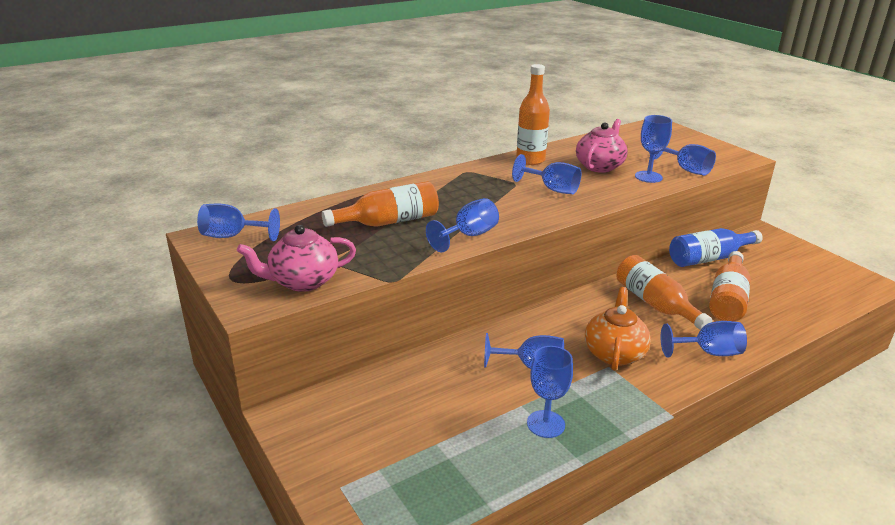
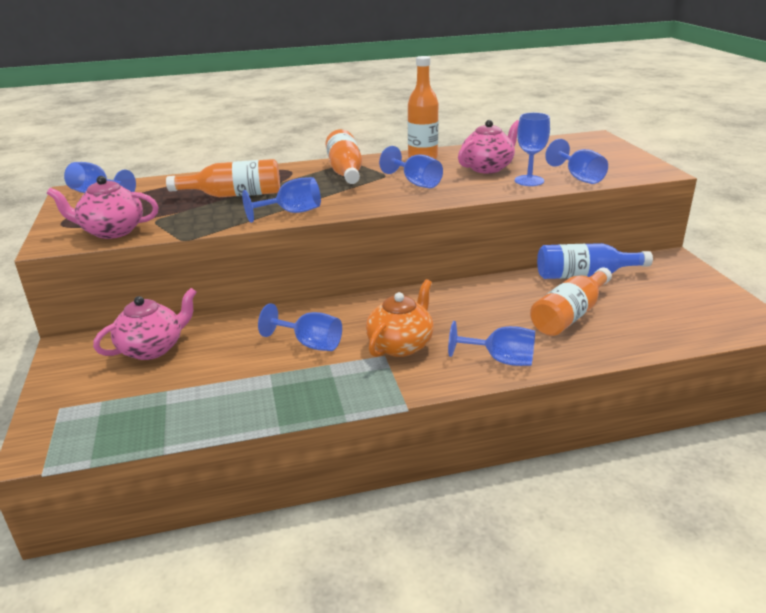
camera: 20 degrees right, 0 degrees up
blue goblet [527,346,573,438] -> none
orange bottle [617,255,712,330] -> orange bottle moved to [325,129,362,184]
none -> pink teapot [93,288,197,360]

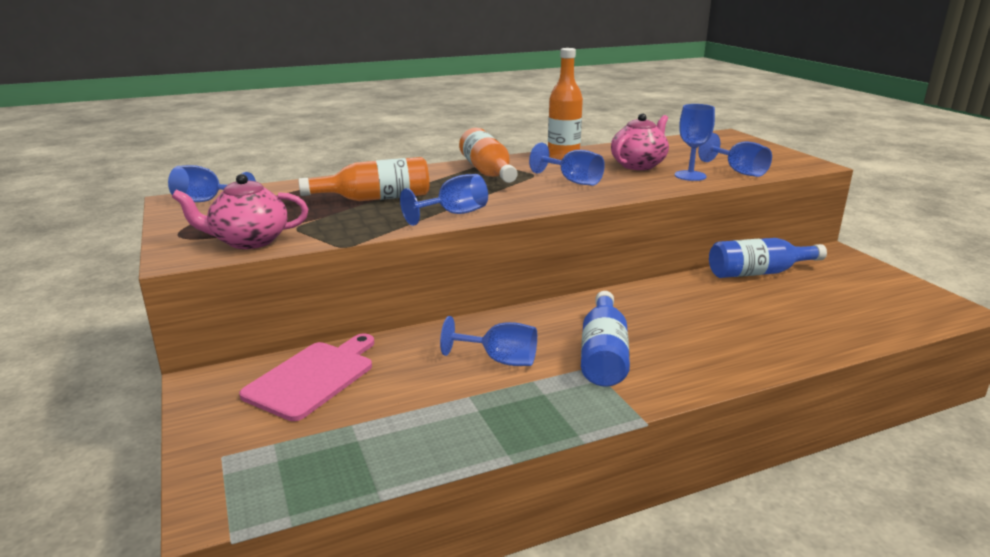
camera: 10 degrees left, 5 degrees down
pink teapot [93,288,197,360] -> pink cutting board [239,334,374,421]
orange teapot [366,279,434,357] -> blue bottle [581,291,630,387]
blue goblet [448,321,535,366] -> none
orange bottle [530,268,612,336] -> none

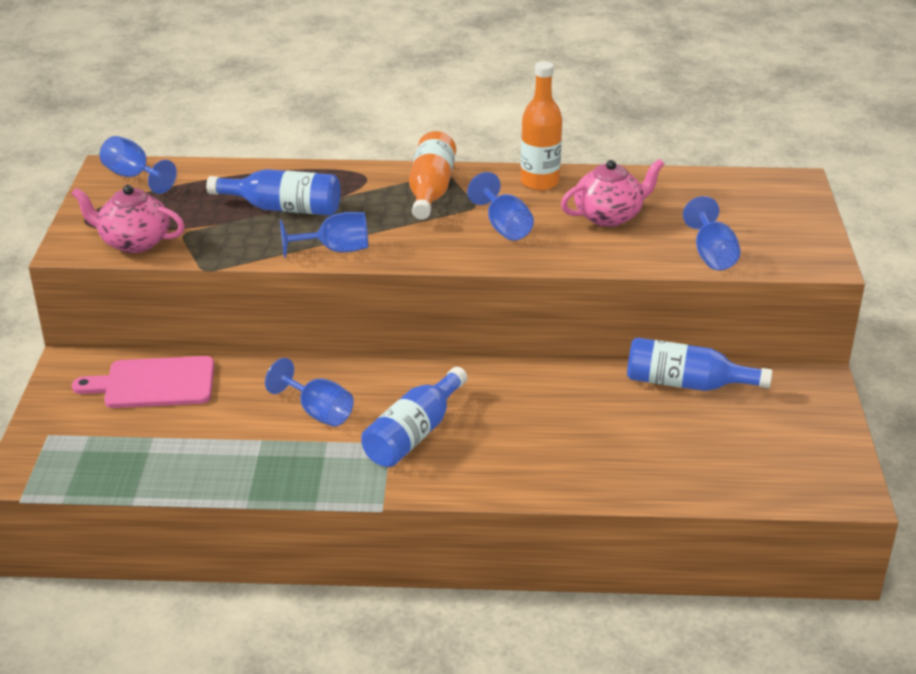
camera: 25 degrees right, 10 degrees up
pink cutting board [239,334,374,421] -> pink cutting board turned 150 degrees counterclockwise [72,356,214,408]
orange bottle [298,157,429,201] -> blue bottle [206,169,340,215]
blue goblet [675,104,715,181] -> none

